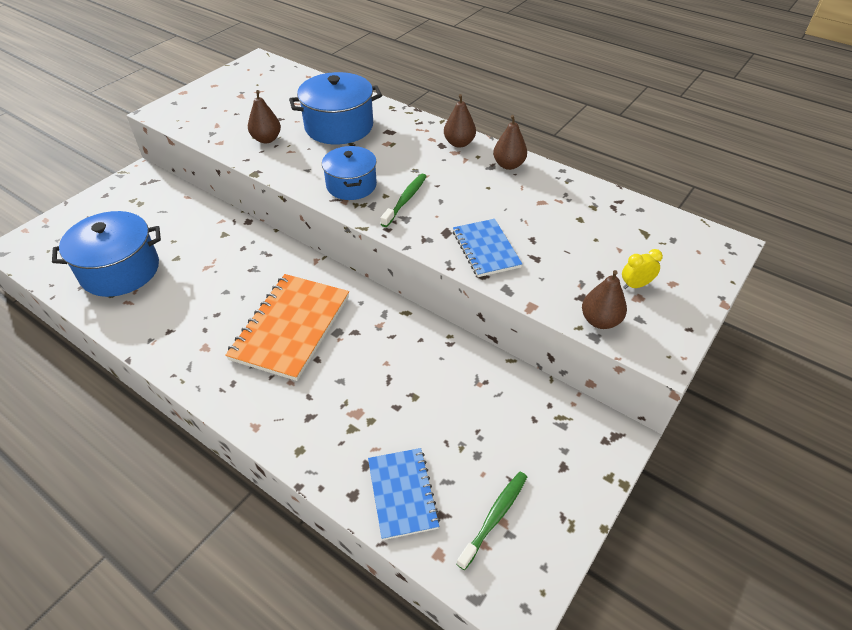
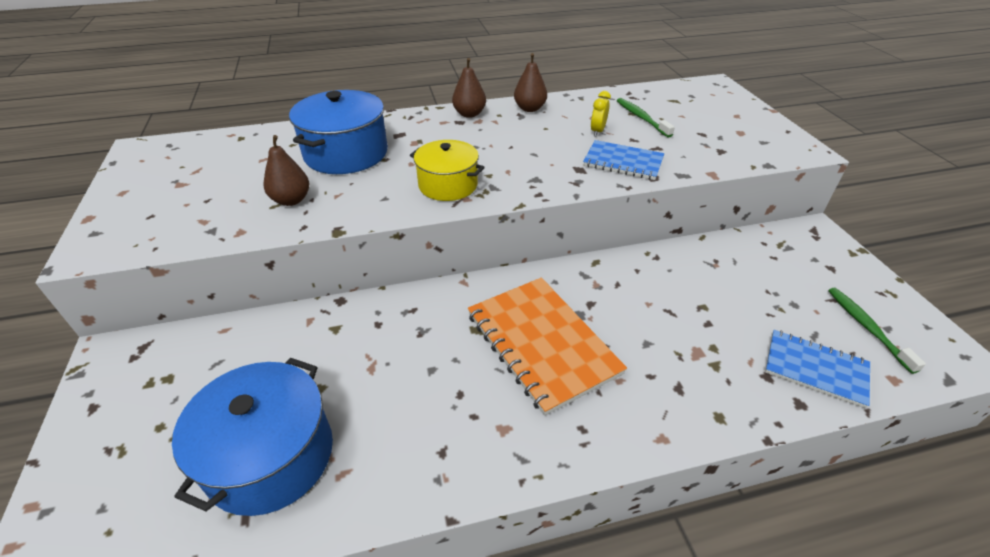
camera: 50 degrees left, 5 degrees down
blue pot [322,146,377,200] -> yellow pot [410,140,485,201]
green toothbrush [381,174,427,227] -> green toothbrush moved to [617,98,675,138]
brown pear [582,270,627,329] -> none
yellow clock [622,249,663,289] -> yellow clock moved to [591,91,611,136]

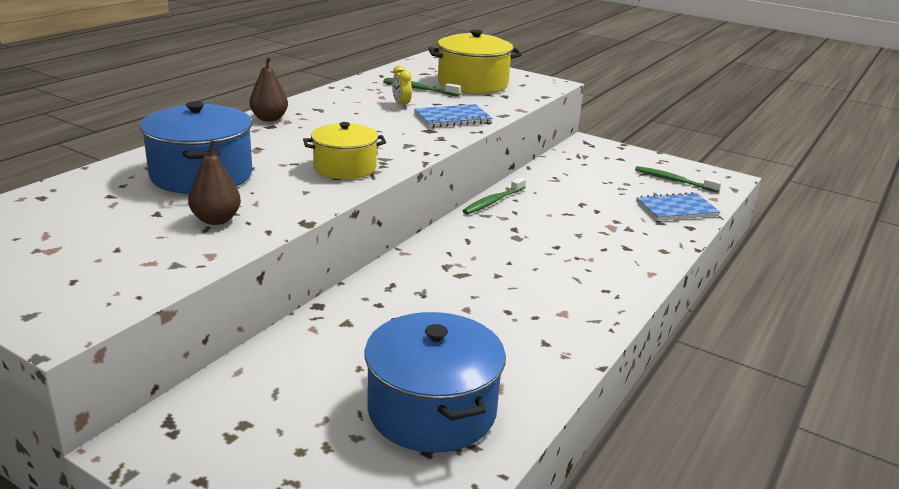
camera: 45 degrees left, 15 degrees down
orange notebook [468,278,627,416] -> none
brown pear [514,53,547,112] -> none
none -> yellow pot [428,30,522,94]
none -> green toothbrush [463,177,526,215]

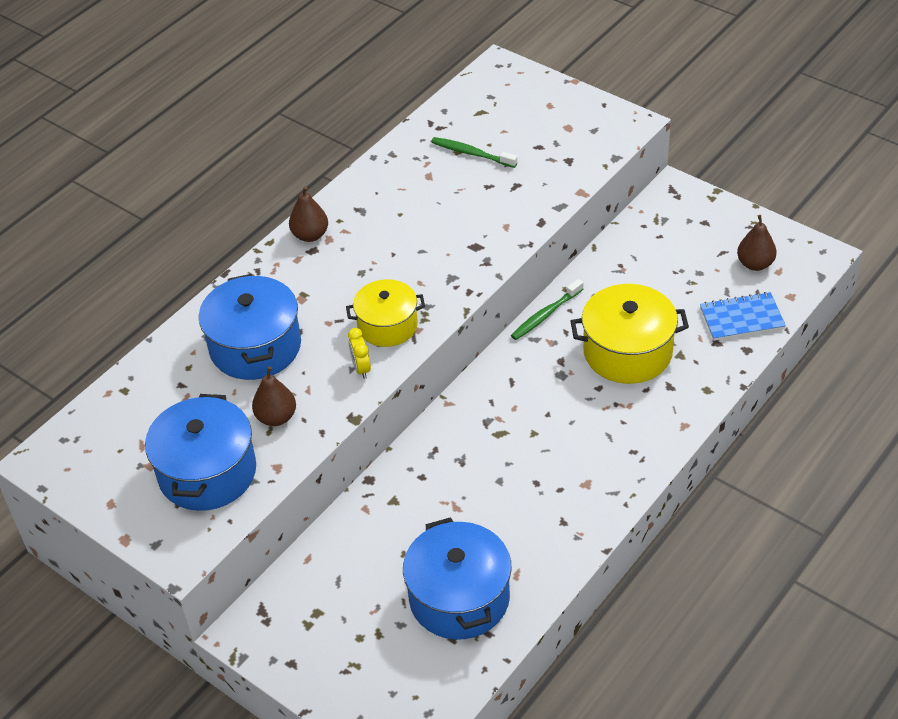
camera: 10 degrees right, 20 degrees up
yellow clock [392,65,412,108] -> yellow clock moved to [348,328,371,379]
blue notebook [414,104,493,128] -> none
yellow pot [428,30,522,94] -> yellow pot moved to [570,284,689,384]
green toothbrush [635,166,722,193] -> brown pear [737,215,777,271]
none -> blue pot [145,394,256,511]

